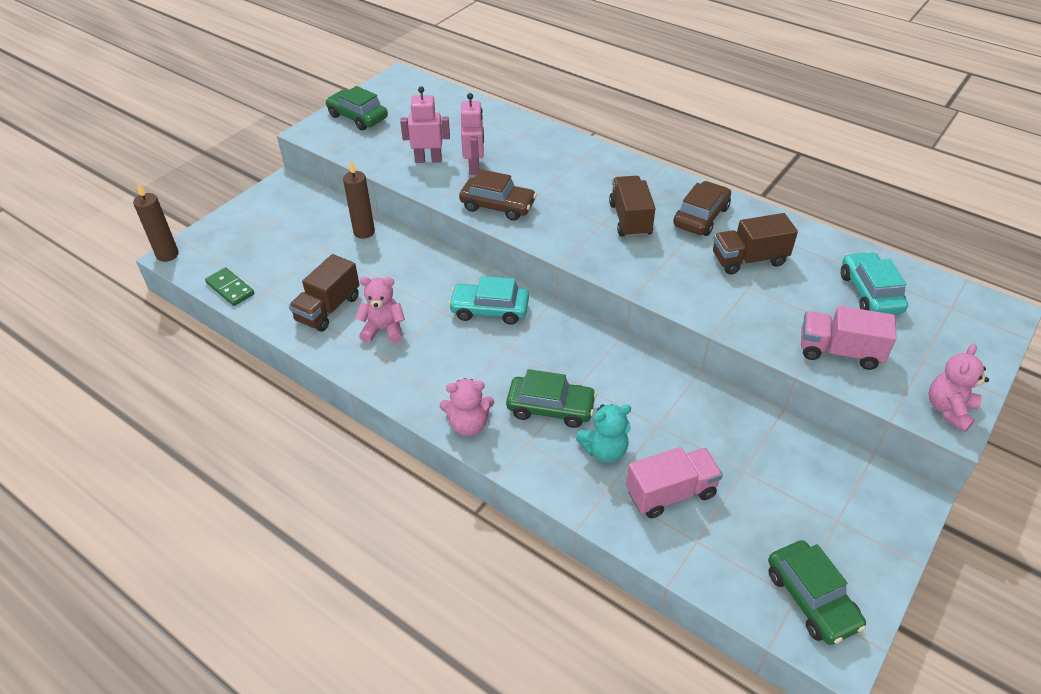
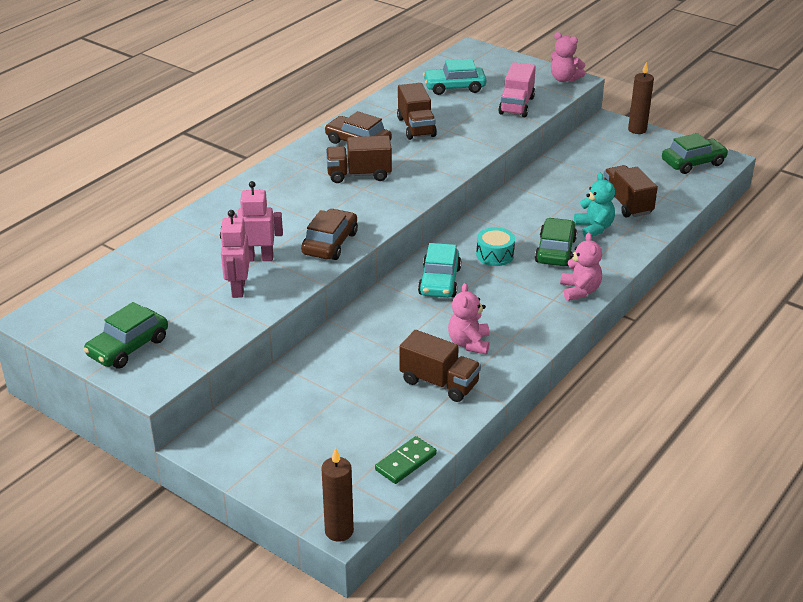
camera: 90 degrees left, 10 degrees down
brown candle [343,161,375,239] -> brown candle moved to [628,62,654,134]
pink truck [626,447,723,518] -> brown truck [603,165,658,217]
none -> turquoise drum [476,227,515,266]

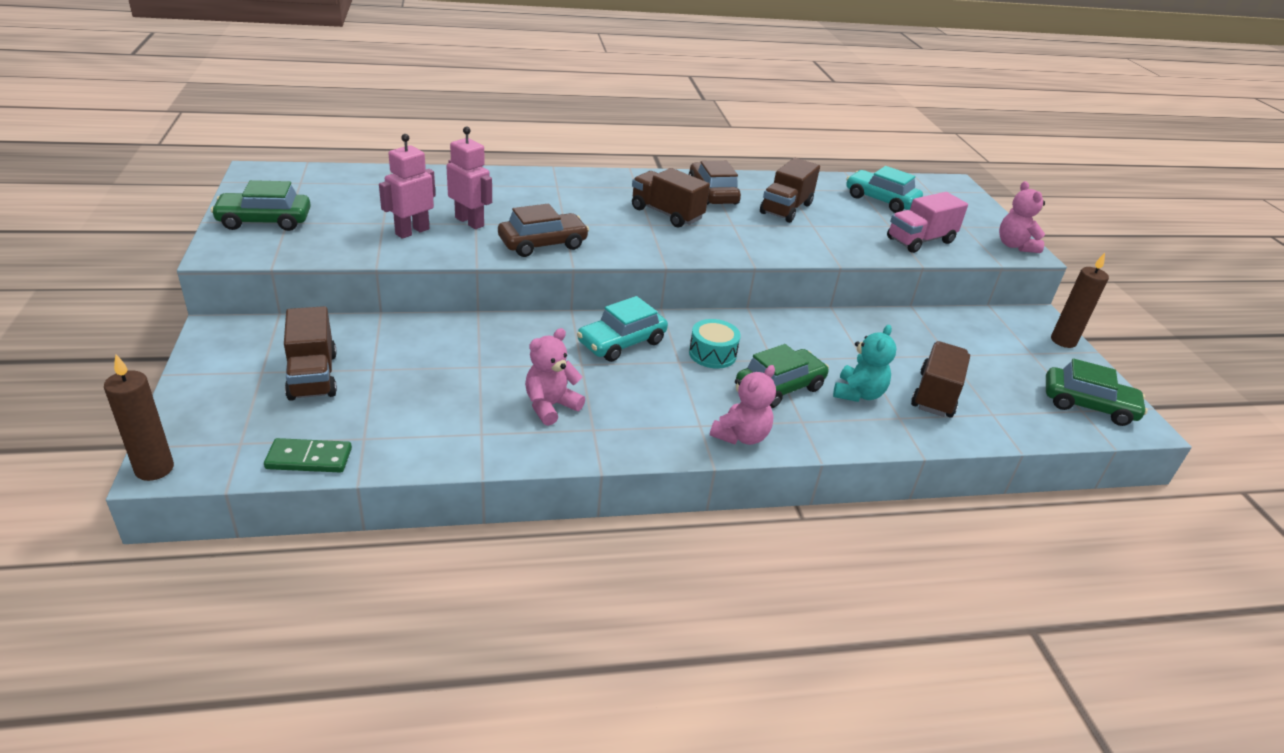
camera: 40 degrees right, 0 degrees up
brown truck [399,330,481,402] -> brown truck moved to [284,306,337,401]

